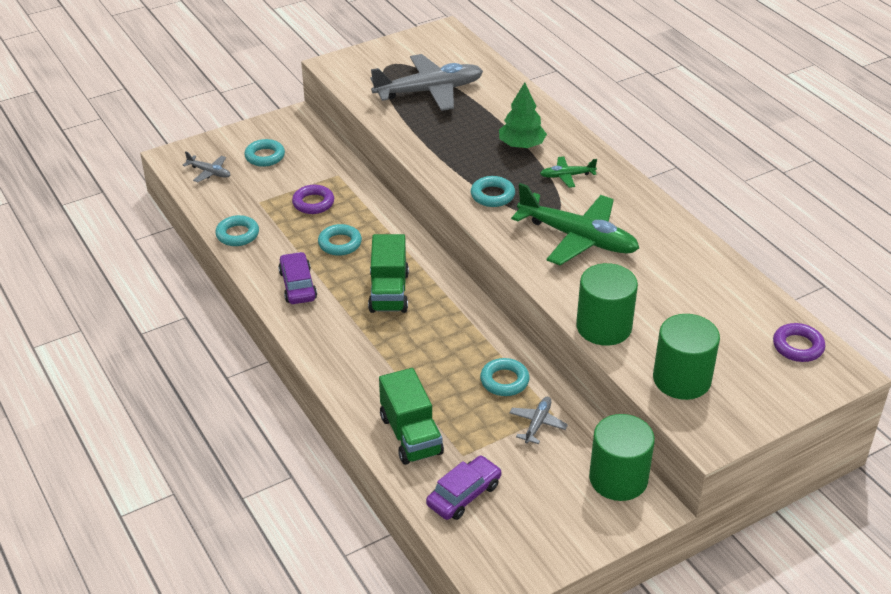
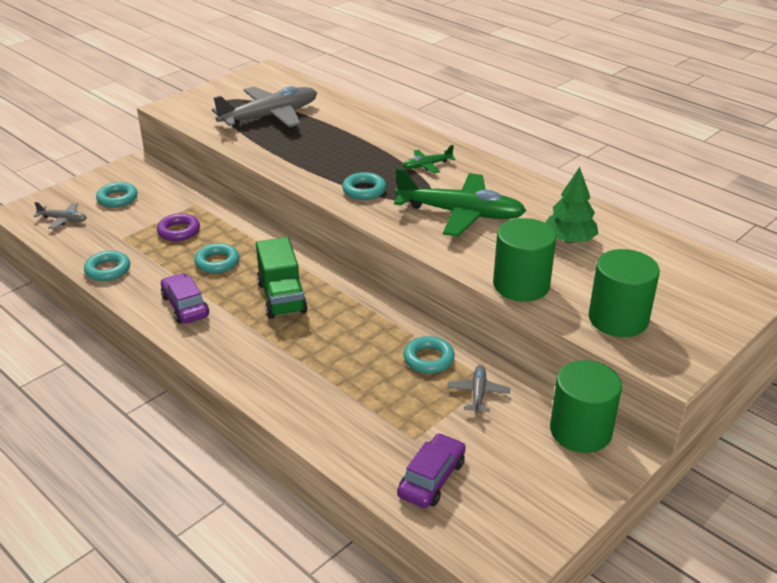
camera: 15 degrees left, 5 degrees down
green truck [379,368,444,465] -> none
green tree [499,82,547,148] -> green tree moved to [545,167,599,243]
purple ring [773,323,825,362] -> none

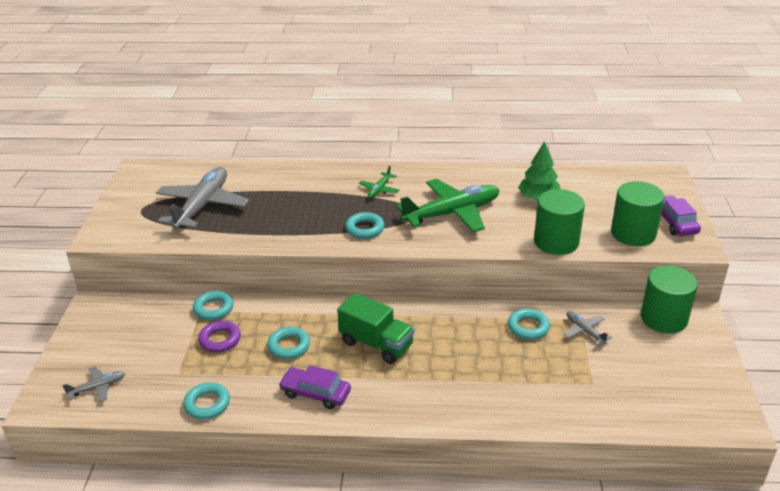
camera: 40 degrees left, 0 degrees up
turquoise ring [96,182,138,208] -> turquoise ring moved to [193,291,234,320]
purple car [397,433,466,508] -> purple car moved to [661,195,701,236]

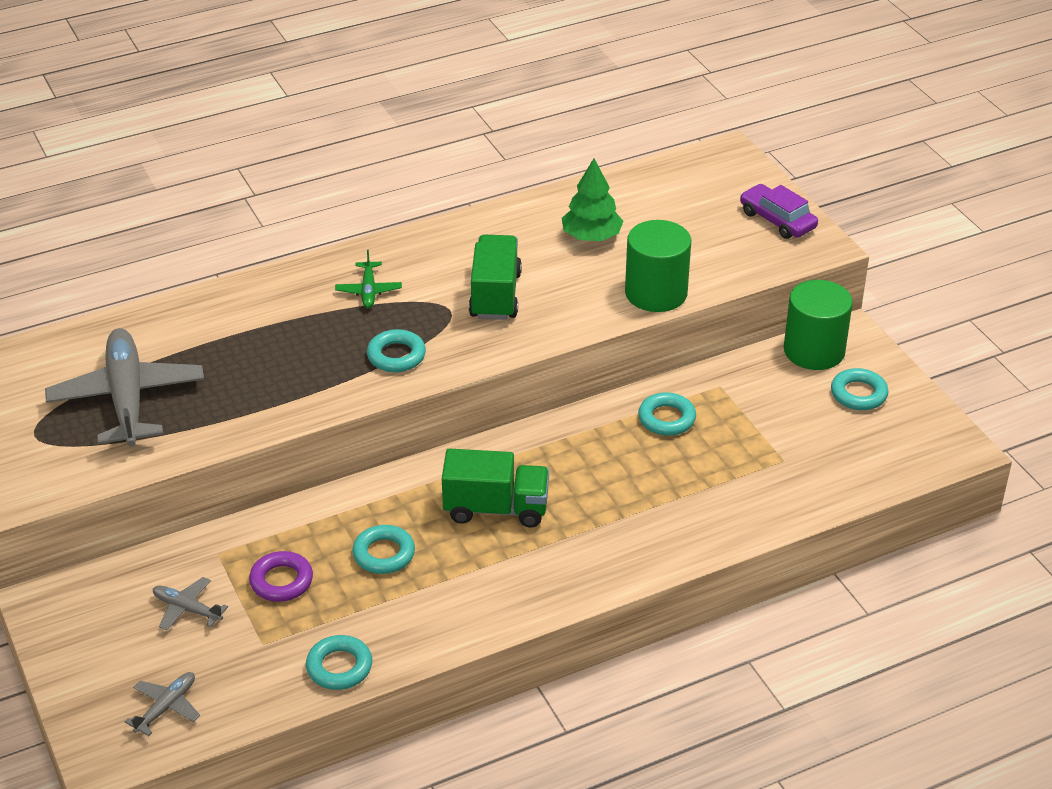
camera: 30 degrees left, 5 degrees up
turquoise ring [193,291,234,320] -> turquoise ring moved to [831,368,889,410]
purple car [278,365,351,409] -> none
green plane [396,179,500,232] -> green truck [469,235,522,320]
grey plane [564,311,612,346] -> grey plane moved to [153,577,228,630]
green cylinder [611,181,664,246] -> none

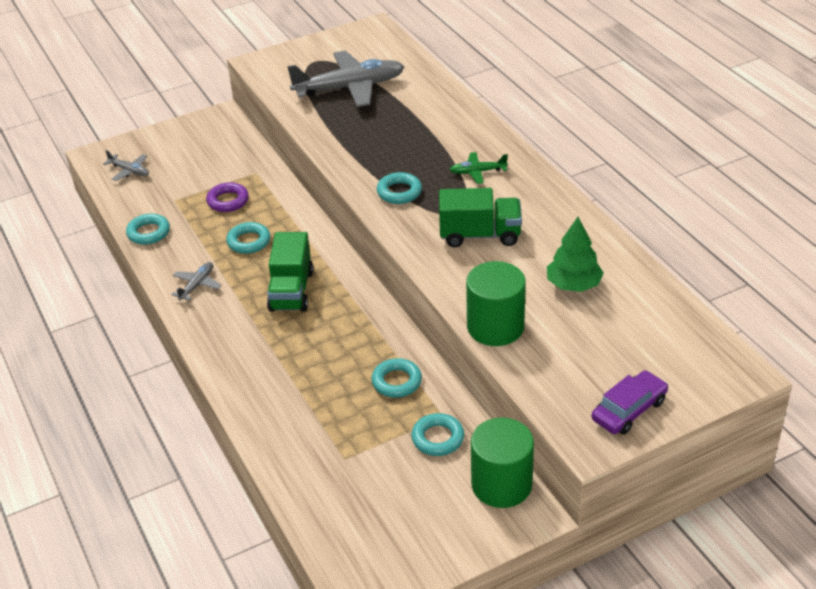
camera: 90 degrees right, 0 degrees up
grey plane [153,577,228,630] -> grey plane moved to [171,262,222,301]
turquoise ring [831,368,889,410] -> turquoise ring moved to [411,413,464,456]

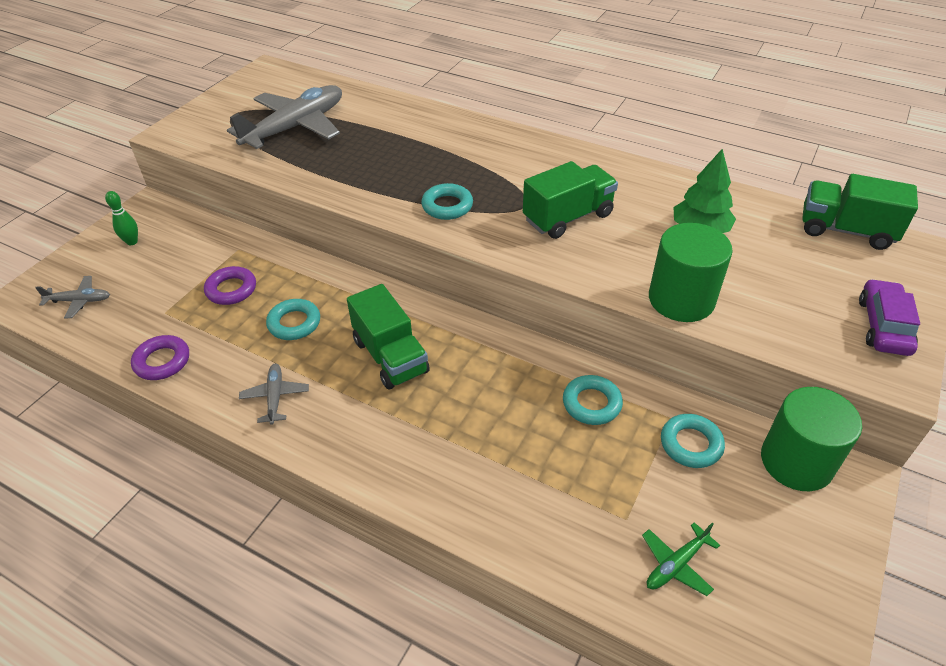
camera: 35 degrees left, 5 degrees up
turquoise ring [126,214,170,245] -> purple ring [131,335,189,380]
green plane [449,152,508,184] -> green plane moved to [642,522,720,596]
none -> green bowling pin [105,191,138,245]
none -> green truck [802,174,918,250]

